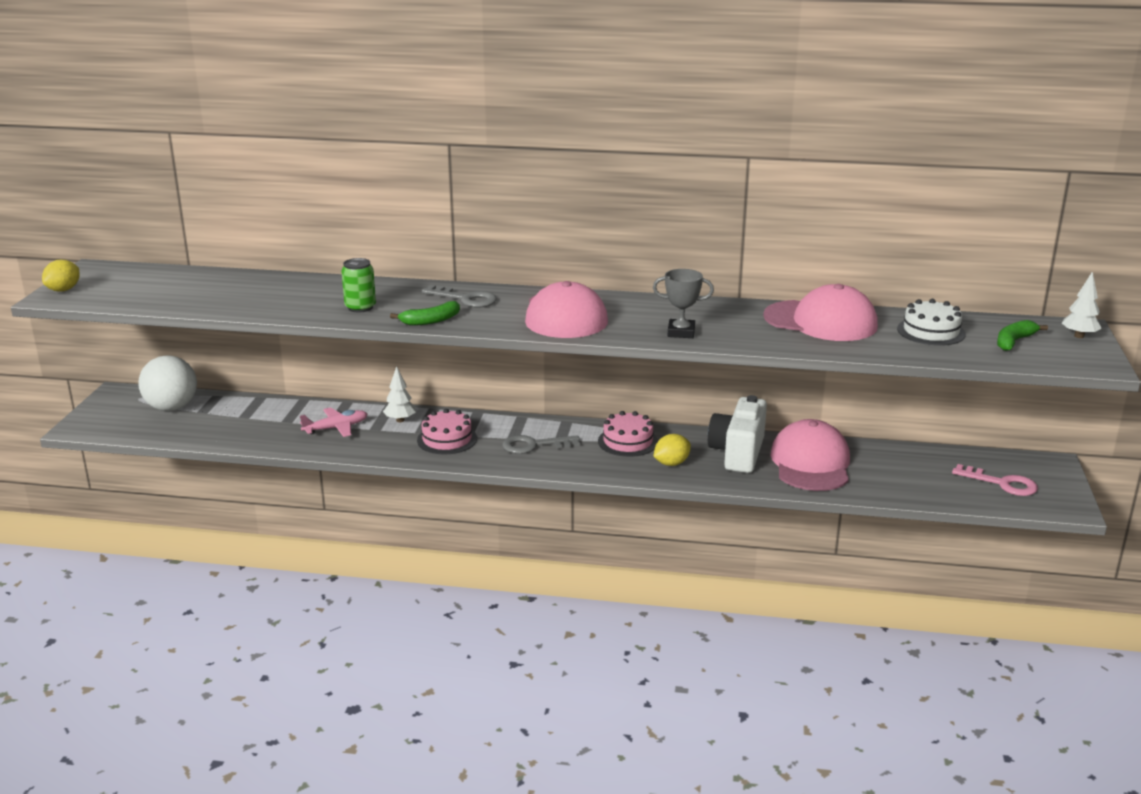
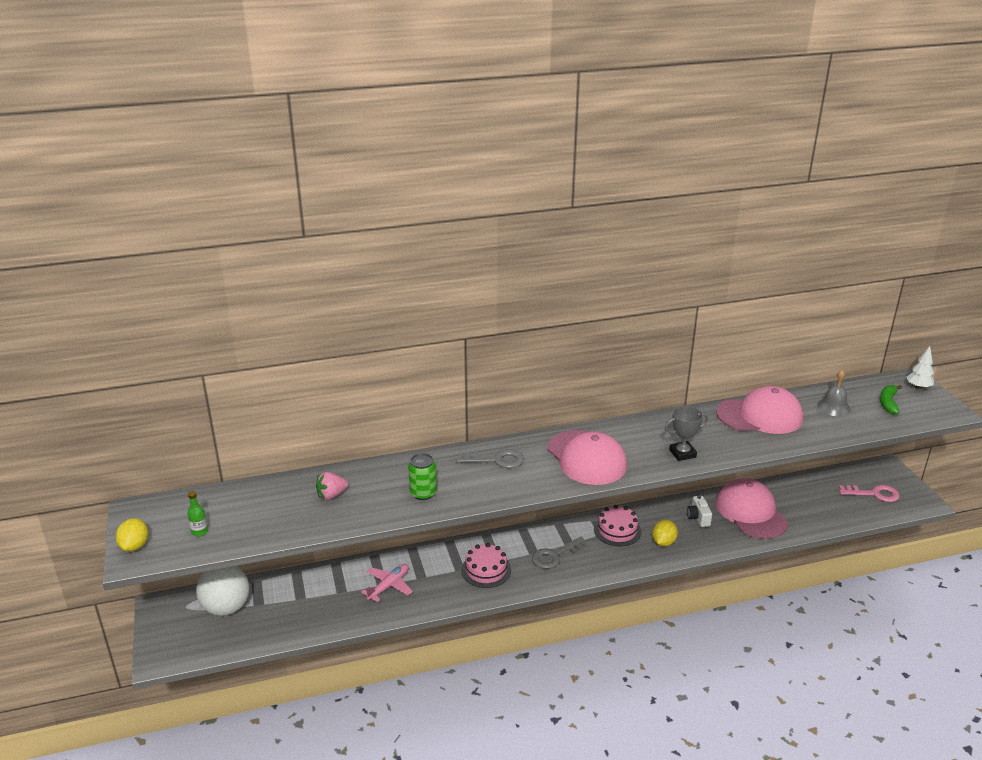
camera: 25 degrees left, 5 degrees up
white tree [383,366,416,422] -> none
green banana [390,301,460,326] -> none
white camera [708,395,767,473] -> white camera [687,495,712,527], size x0.49
white cake [897,299,966,346] -> grey bell [817,370,851,416]
none -> green bottle [187,491,208,536]
none -> pink strawberry [316,472,348,500]

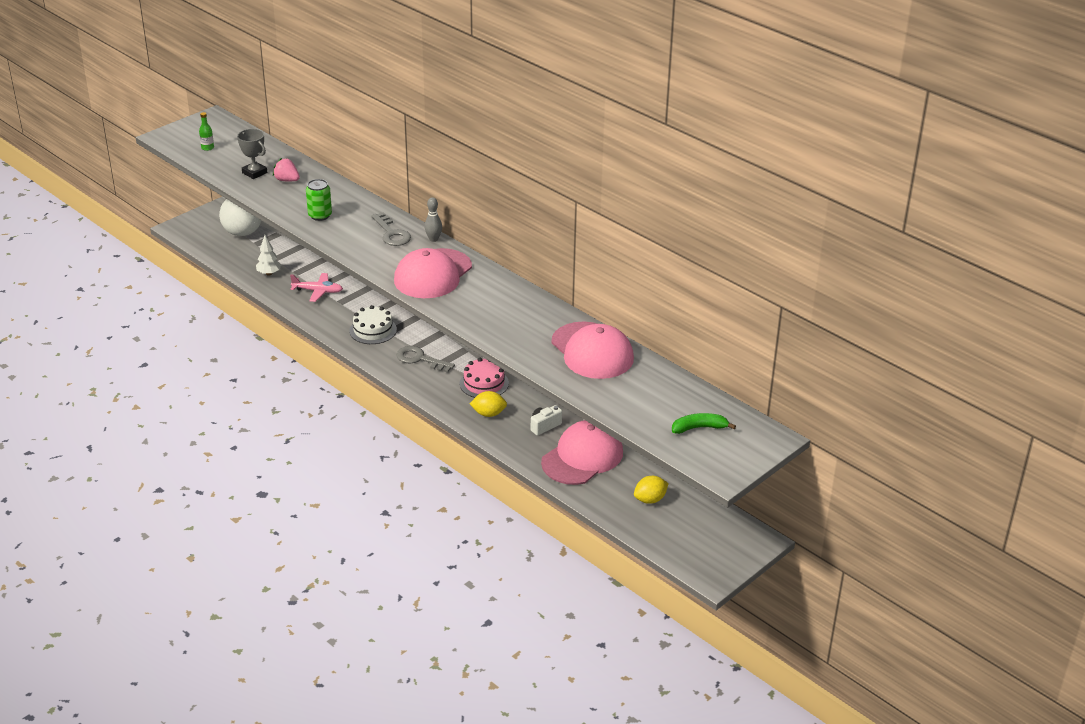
camera: 60 degrees right, 5 degrees up
yellow lemon [116,518,148,552] -> yellow lemon moved to [634,476,669,504]
pink cake [461,543,511,588] -> white cake [349,305,397,344]
grey trophy [665,406,708,461] -> grey trophy moved to [237,129,268,179]
grey bell [817,370,851,416] -> none
pink key [839,485,900,502] -> none
white tree [906,346,934,389] -> white tree moved to [256,235,281,276]
none -> grey bowling pin [425,197,442,242]

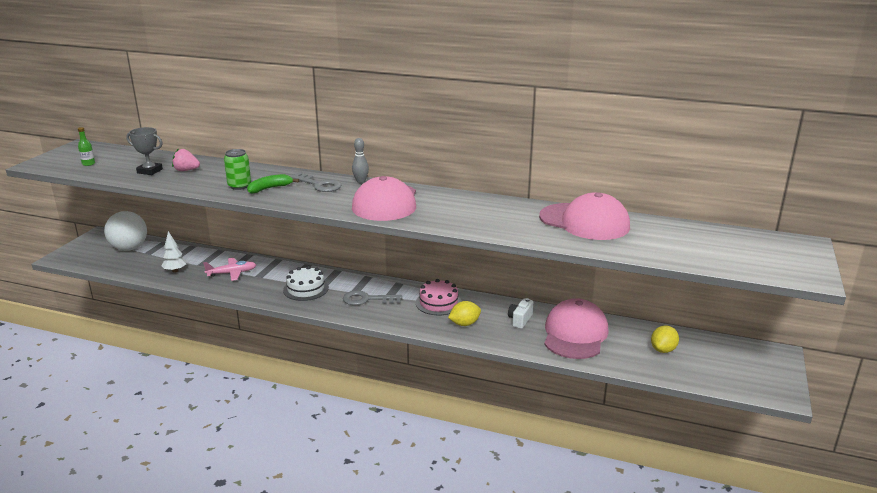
camera: 25 degrees left, 10 degrees down
green banana [672,413,736,434] -> green banana moved to [247,174,299,194]

